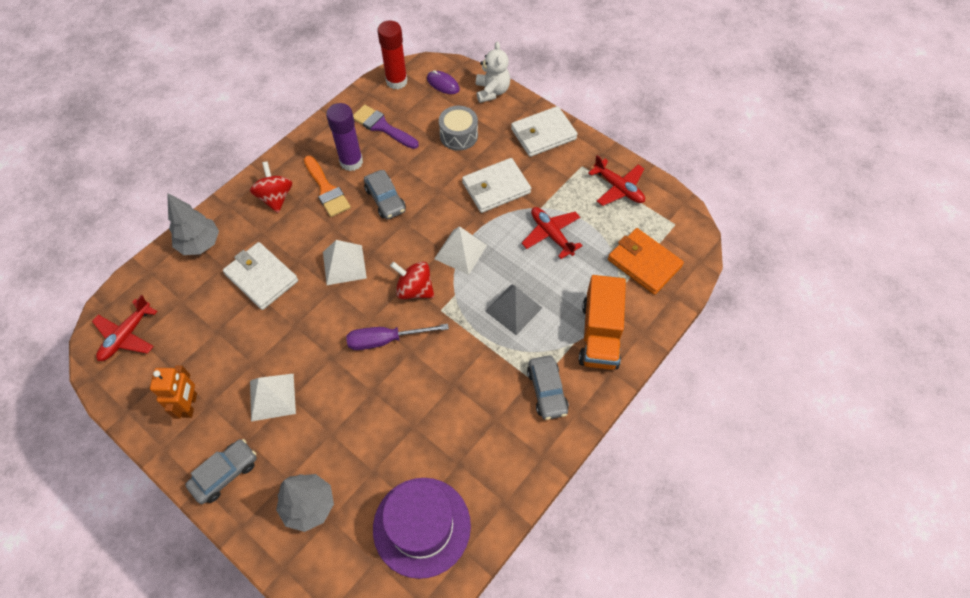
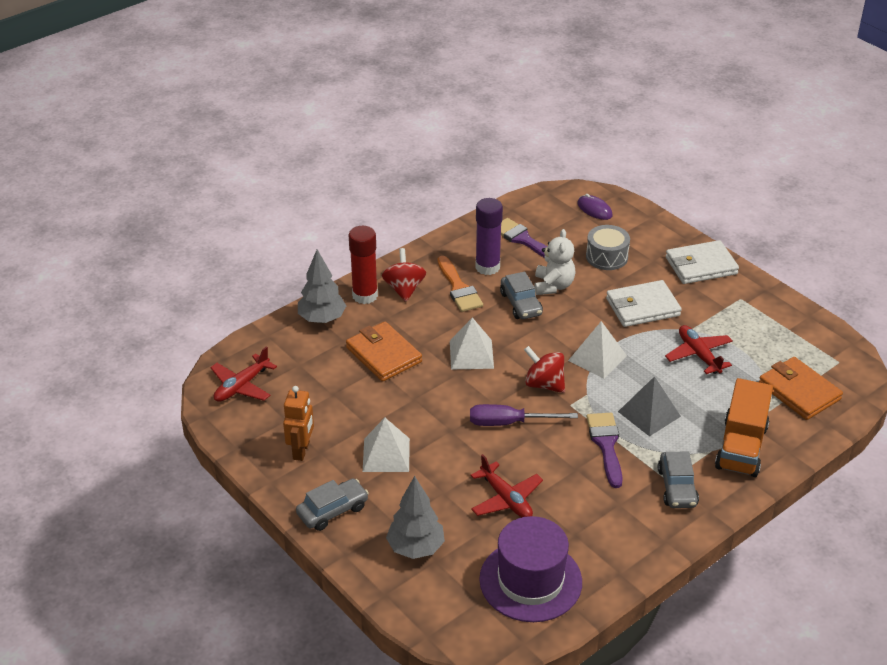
camera: 10 degrees right, 20 degrees down
white wallet [223,242,298,310] -> orange wallet [346,322,422,382]
red glue stick [377,21,408,89] -> red glue stick moved to [349,226,378,304]
white teddy bear [476,42,510,103] -> white teddy bear moved to [534,229,575,295]
red plane [588,155,645,206] -> red plane moved to [470,454,543,517]
none -> purple brush [586,413,623,488]

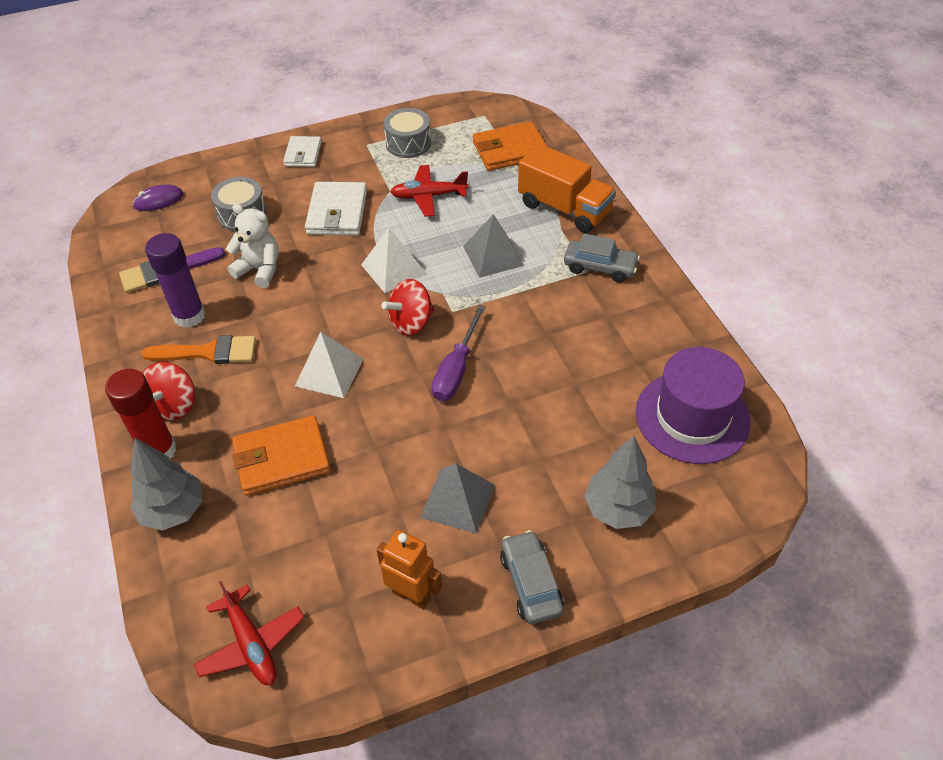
camera: 70 degrees left, 10 degrees up
white pyramid [363,418,410,472] -> grey pyramid [420,464,495,534]
red spinning top [382,248,426,302] -> red spinning top turned 90 degrees counterclockwise [143,362,195,421]
red plane [470,454,543,517] -> none
grey car [500,272,543,319] -> none
purple brush [586,413,623,488] -> none
white wallet [666,240,739,284] -> white wallet [283,136,322,167], size x0.63
none -> grey drum [384,108,431,158]

